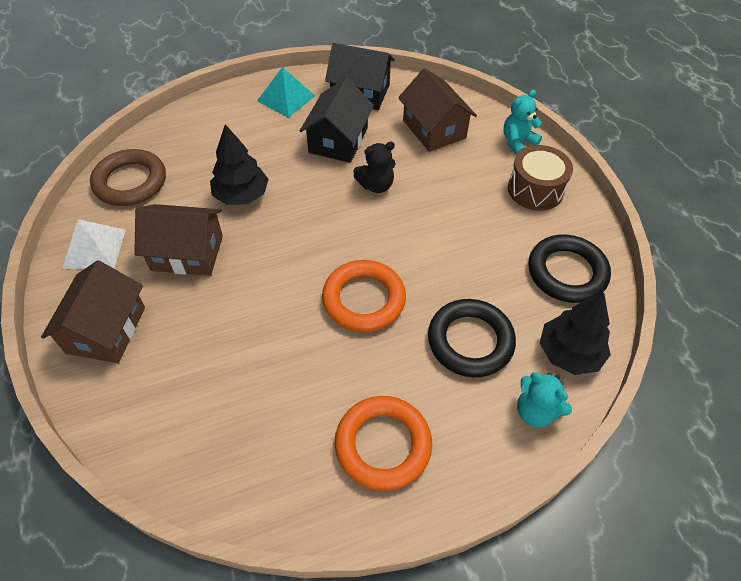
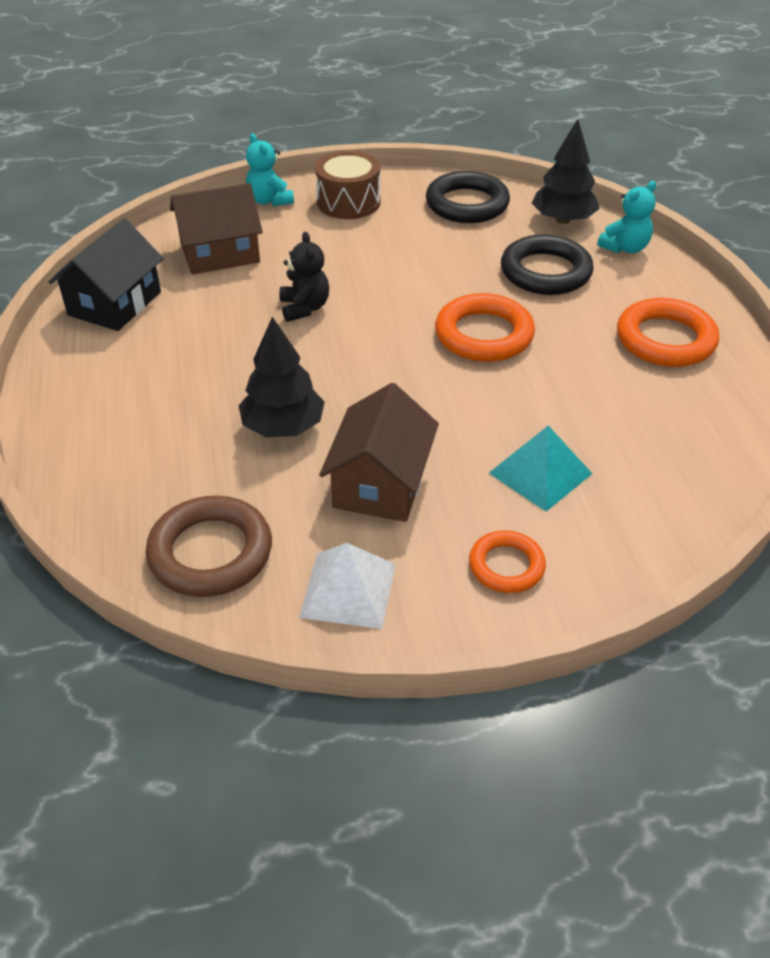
camera: 80 degrees left, 10 degrees down
brown house [41,260,145,363] -> orange ring [469,530,546,593]
turquoise pyramid [257,67,315,118] -> turquoise pyramid moved to [489,426,592,511]
black house [300,78,374,163] -> none

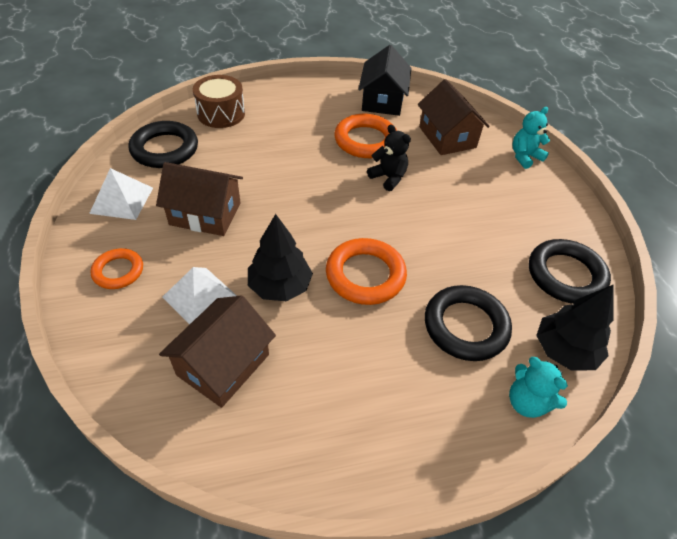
camera: 85 degrees right, 5 degrees up
black house [49,218,164,331] -> black house turned 75 degrees clockwise [358,45,412,116]
brown ring [146,496,272,597] -> black ring [129,121,198,168]
black tree [238,316,325,437] -> black tree moved to [248,214,313,301]
black teddy bear [279,232,329,322] -> black teddy bear turned 120 degrees counterclockwise [367,124,411,191]
brown drum [315,151,380,219] -> brown drum moved to [193,75,245,128]
turquoise pyramid [489,426,592,511] -> white pyramid [162,267,237,324]
orange ring [617,298,719,367] -> orange ring moved to [334,114,397,158]
none -> brown house [159,295,276,408]

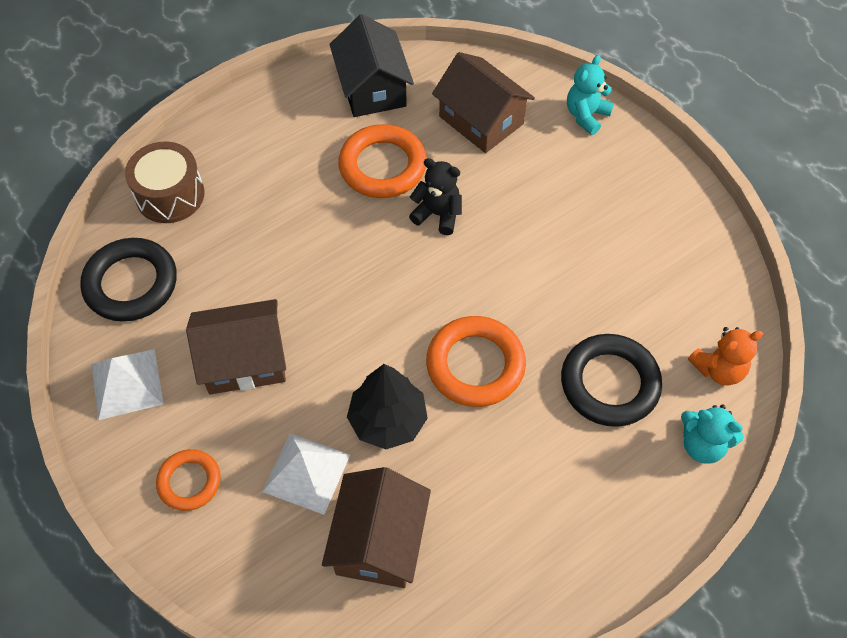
camera: 20 degrees left, 10 degrees up
black ring [529,239,611,304] -> none
black tree [536,284,614,371] -> orange teddy bear [688,327,763,385]

